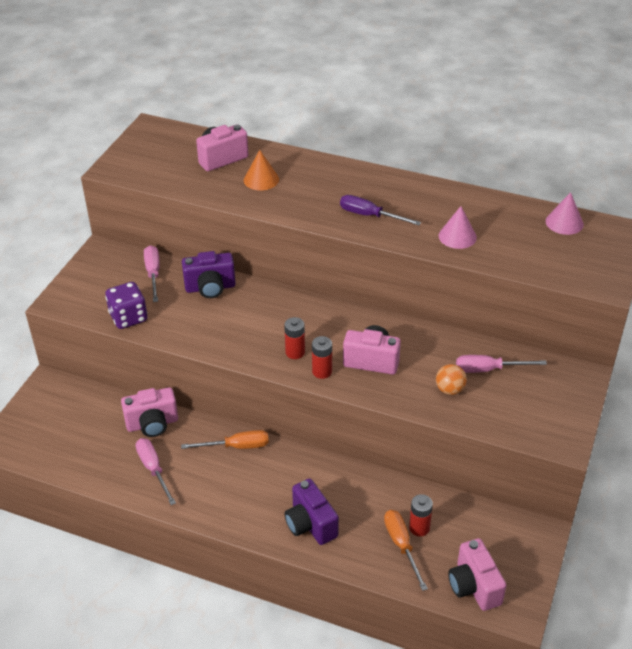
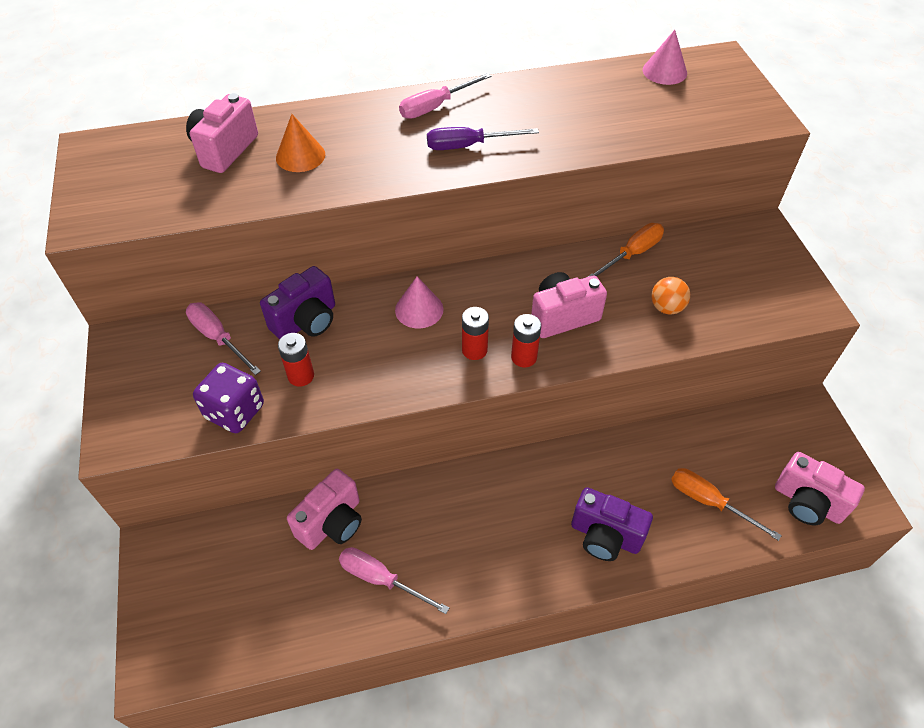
camera: 35 degrees left, 10 degrees up
orange screwdriver [181,430,269,449] -> orange screwdriver moved to [588,223,664,277]
red battery [409,494,433,537] -> red battery moved to [278,333,314,387]
pink cone [438,206,477,249] -> pink cone moved to [395,277,443,329]
pink screwdriver [456,355,547,373] -> pink screwdriver moved to [399,73,491,119]

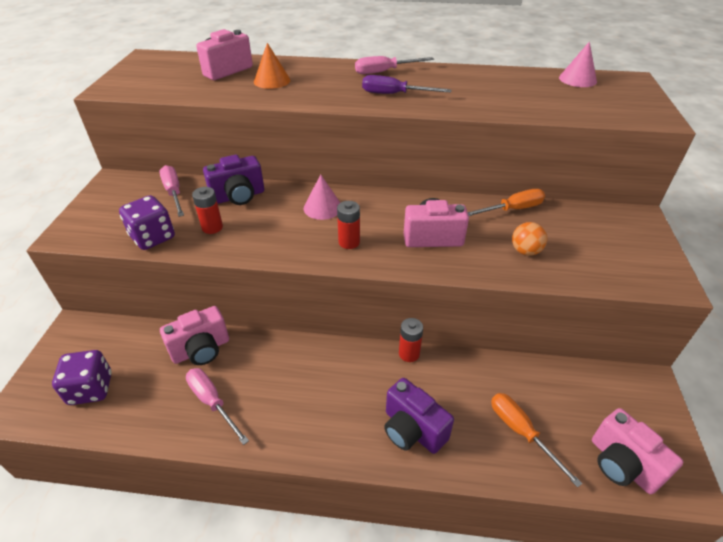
camera: 20 degrees right, 10 degrees down
red battery [511,314,541,367] -> red battery moved to [399,318,423,362]
none -> purple dice [52,350,112,405]

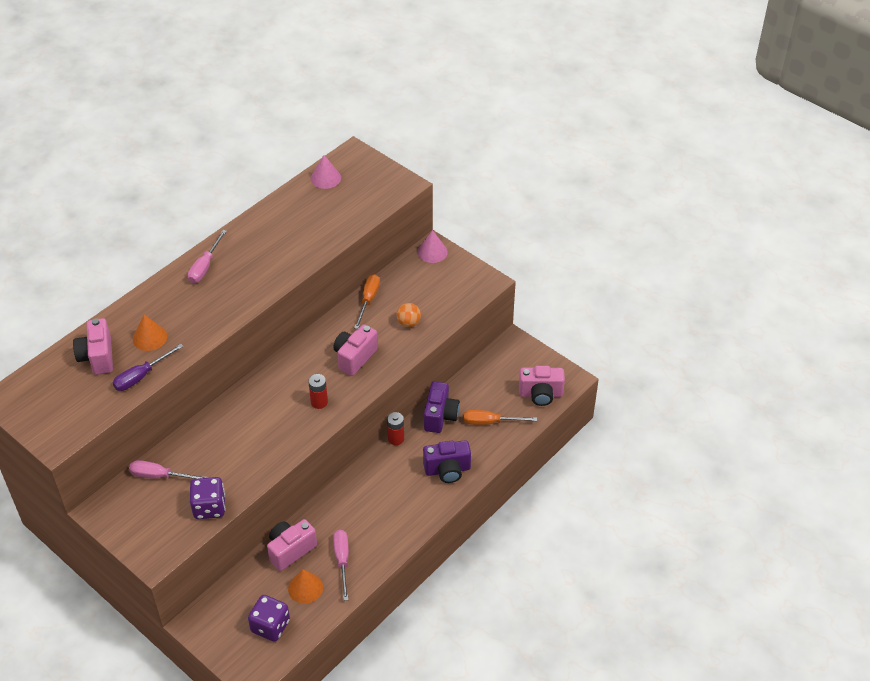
camera: 55 degrees left, 5 degrees up
pink camera [160,306,229,365] -> pink camera turned 135 degrees counterclockwise [267,519,317,571]
pink screwdriver [186,368,249,445] -> pink screwdriver turned 90 degrees clockwise [333,530,349,601]
red battery [192,187,223,234] -> none
purple camera [203,155,264,205] -> purple camera moved to [424,381,460,433]
pink cone [304,174,340,220] -> pink cone moved to [417,230,448,263]
purple screwdriver [362,75,452,94] -> purple screwdriver moved to [113,344,184,391]
none -> orange cone [288,569,323,604]

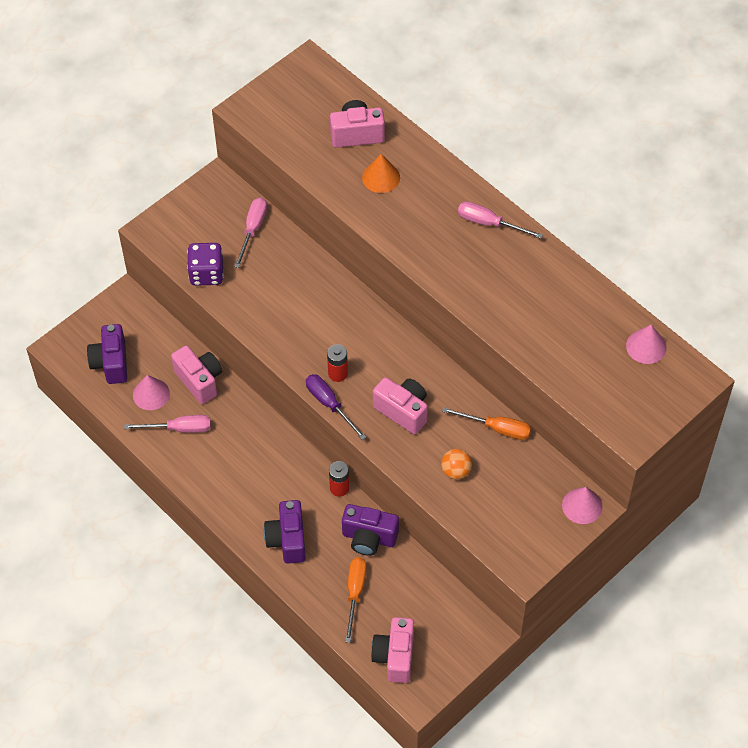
camera: 95 degrees right, 10 degrees up
purple screwdriver [113,344,184,391] -> purple screwdriver moved to [306,374,367,440]
purple dice [248,595,290,642] -> purple camera [87,324,127,384]
orange cone [288,569,323,604] -> pink cone [133,375,170,410]

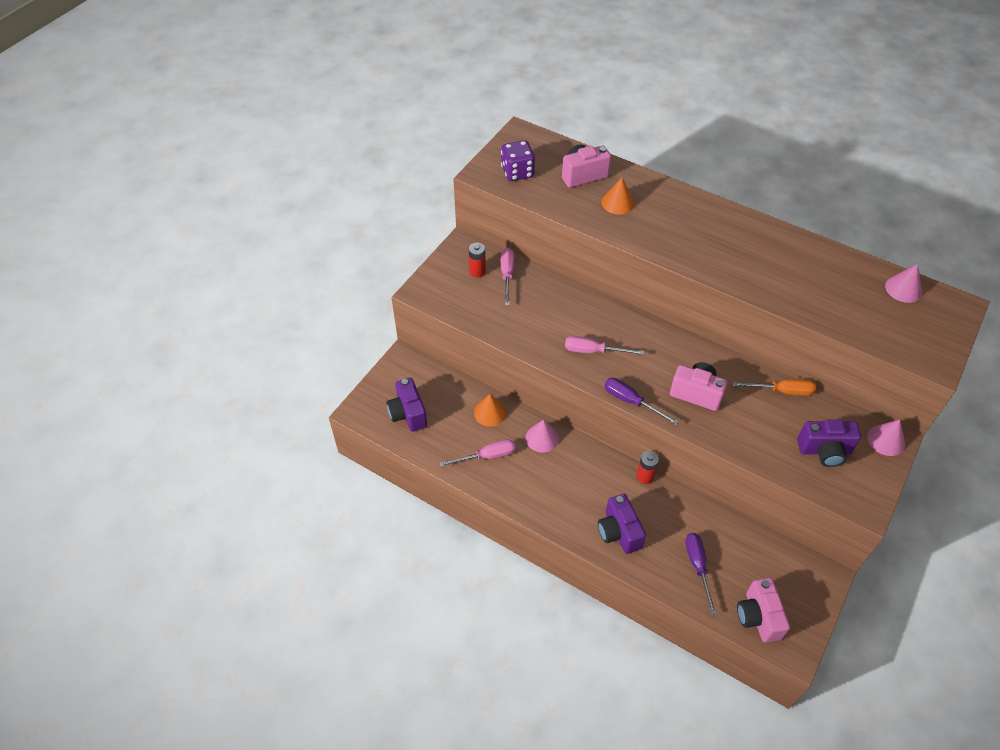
camera: 15 degrees left, 5 degrees down
pink cone [133,375,170,410] -> pink cone moved to [526,420,559,452]
pink camera [171,346,222,404] -> orange cone [474,394,507,427]
purple dice [187,243,224,286] -> purple dice moved to [501,140,535,181]
red battery [327,344,348,382] -> red battery moved to [469,243,486,277]
purple camera [342,504,399,556] -> purple camera moved to [797,420,861,467]
orange screwdriver [345,557,366,643] -> purple screwdriver [685,533,717,615]
orange ball [441,449,472,480] -> none
pink screwdriver [458,201,543,239] -> pink screwdriver moved to [565,336,644,355]

